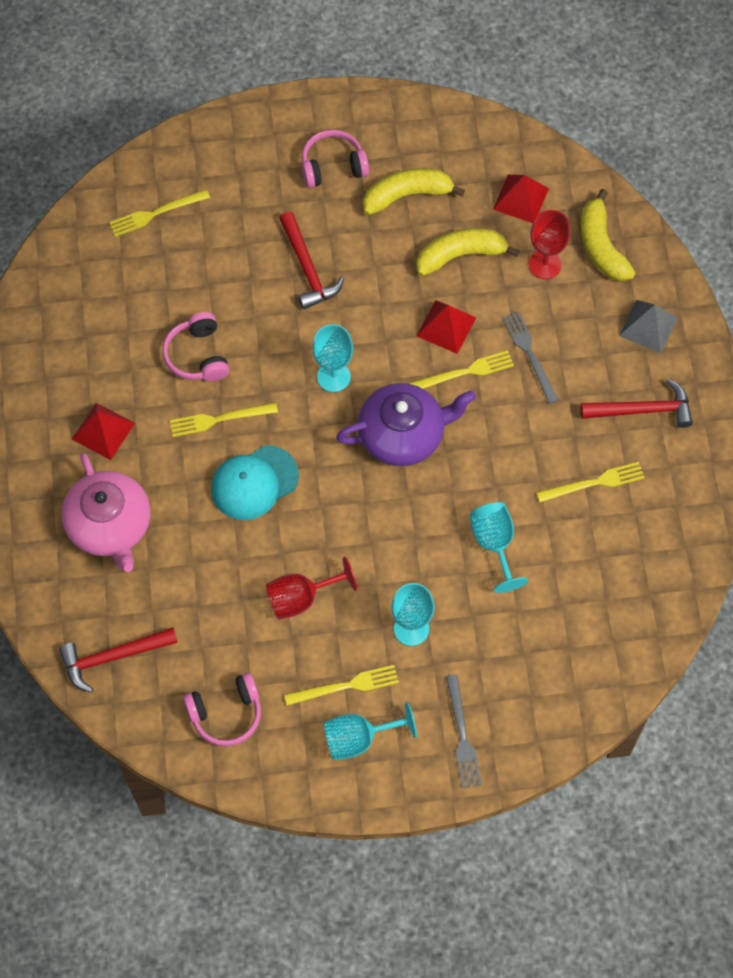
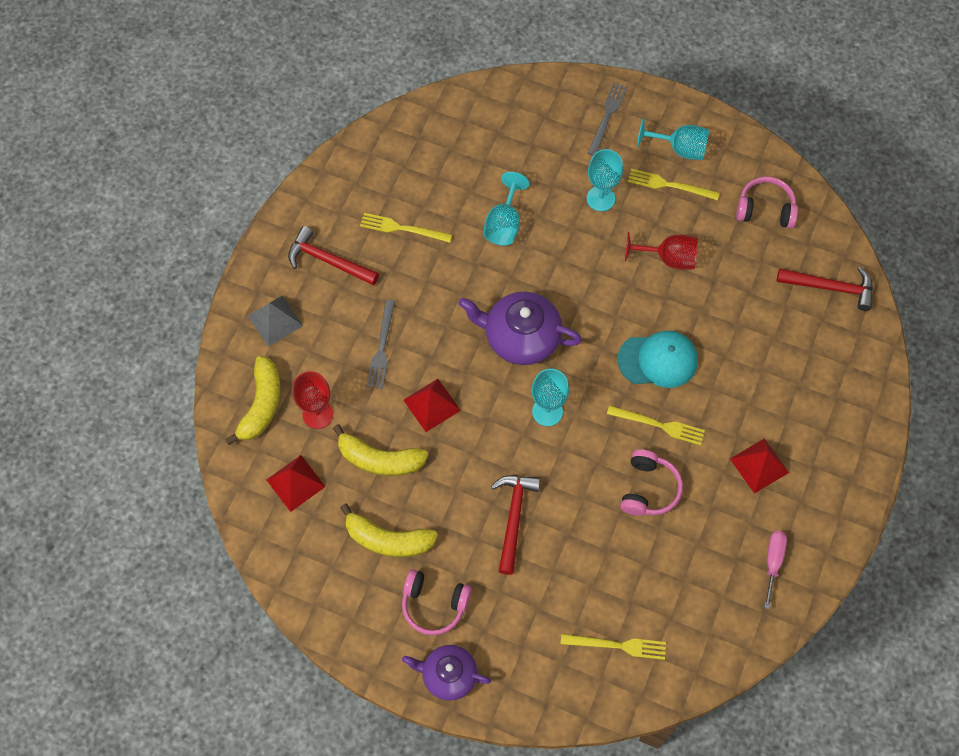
camera: 150 degrees left, 0 degrees up
pink teapot [62,453,150,572] -> none
yellow fork [409,350,514,389] -> none
none -> purple teapot [402,645,491,701]
none -> pink screwdriver [764,531,787,609]

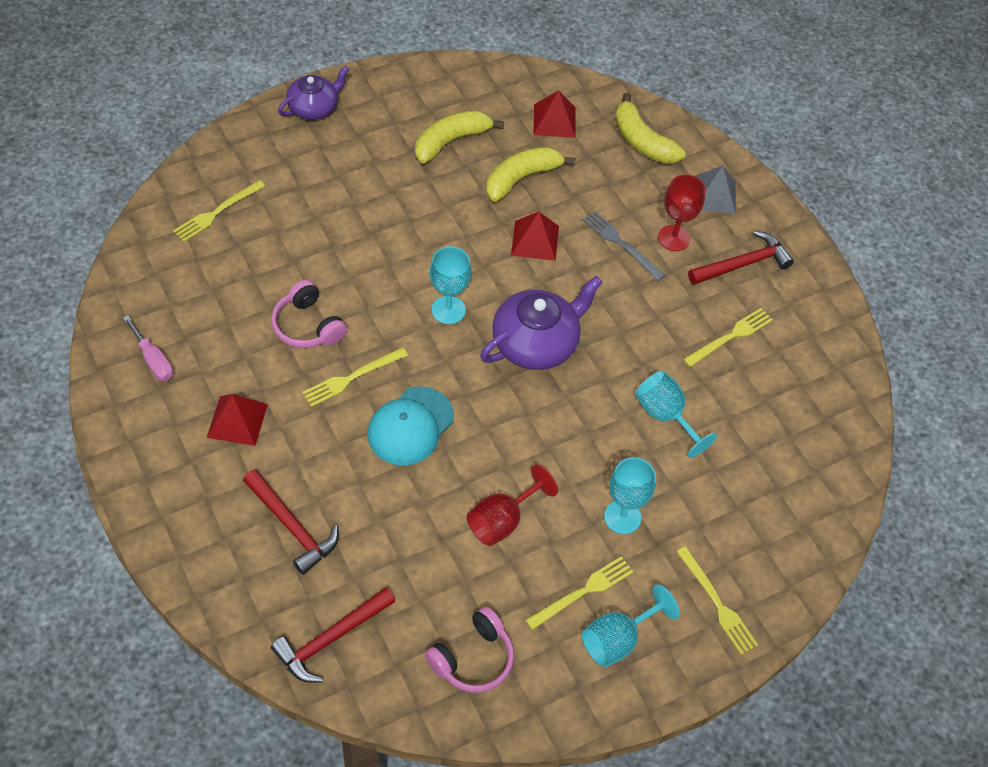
camera: 125 degrees right, 10 degrees down
red goblet [292,371,333,429] -> red goblet moved to [658,174,706,251]
pink headphones [402,569,472,636] -> none
red hammer [491,475,540,575] -> red hammer moved to [243,469,339,575]
grey fork [588,82,628,156] -> yellow fork [676,546,758,655]

